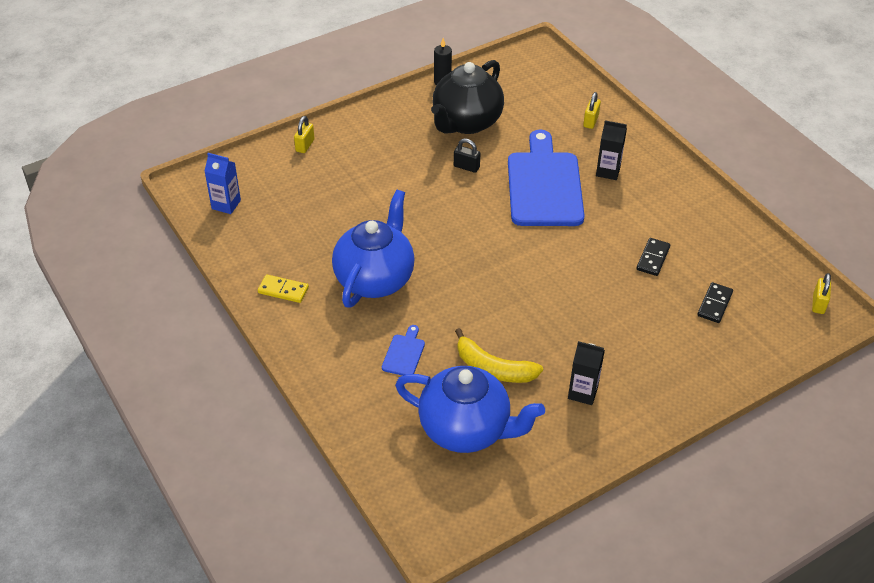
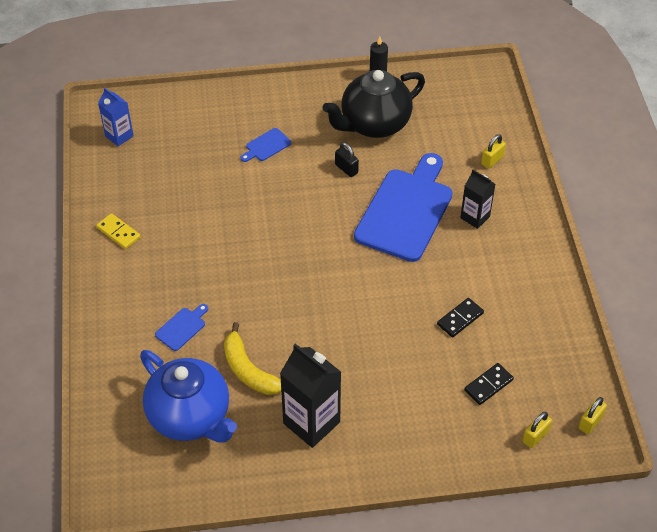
camera: 25 degrees right, 5 degrees up
yellow padlock [294,116,314,153] -> yellow padlock moved to [522,412,552,448]
blue teapot [332,190,415,308] -> none
black carton [568,341,605,405] -> black carton [280,344,341,448], size x1.68
none -> blue cutting board [241,128,291,162]

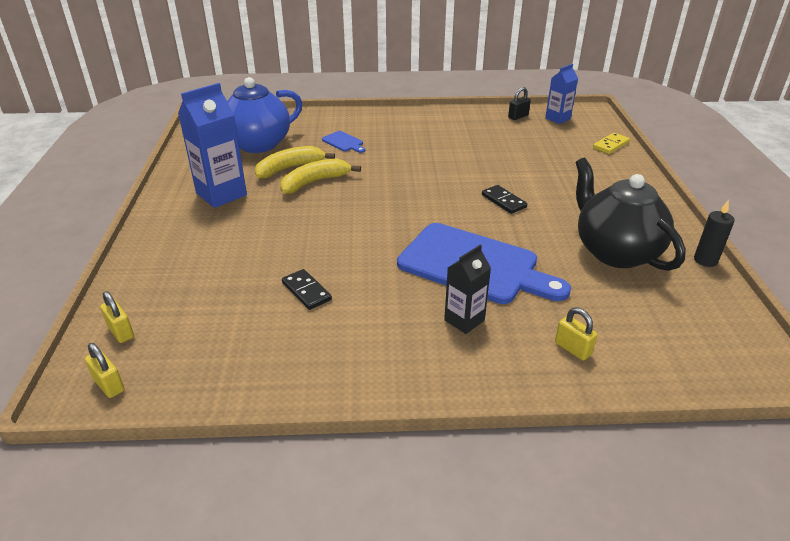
camera: 95 degrees right, 15 degrees down
yellow domino [96,213,141,249] -> yellow domino moved to [593,133,630,154]
blue cutting board [241,128,291,162] -> none
black carton [280,344,341,448] -> blue carton [178,83,247,208]
black padlock [335,143,359,177] -> black padlock moved to [508,87,531,120]
black domino [464,363,514,405] -> black domino moved to [482,185,527,214]
none -> yellow banana [280,159,361,194]

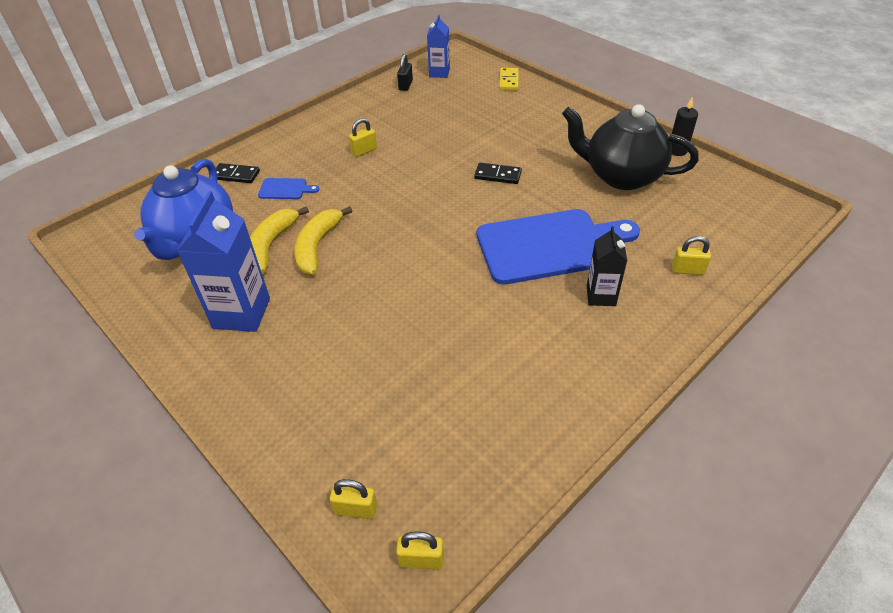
camera: 40 degrees left, 10 degrees up
black domino [282,269,332,310] -> black domino moved to [216,163,260,183]
none -> yellow padlock [349,118,377,157]

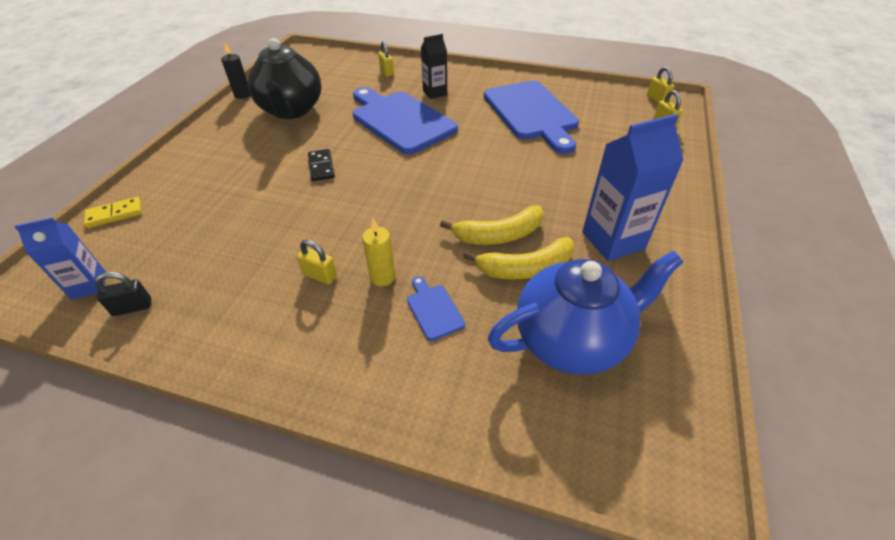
camera: 120 degrees left, 0 degrees up
black domino [216,163,260,183] -> none
none -> yellow candle [362,218,395,286]
none -> blue cutting board [484,80,579,154]

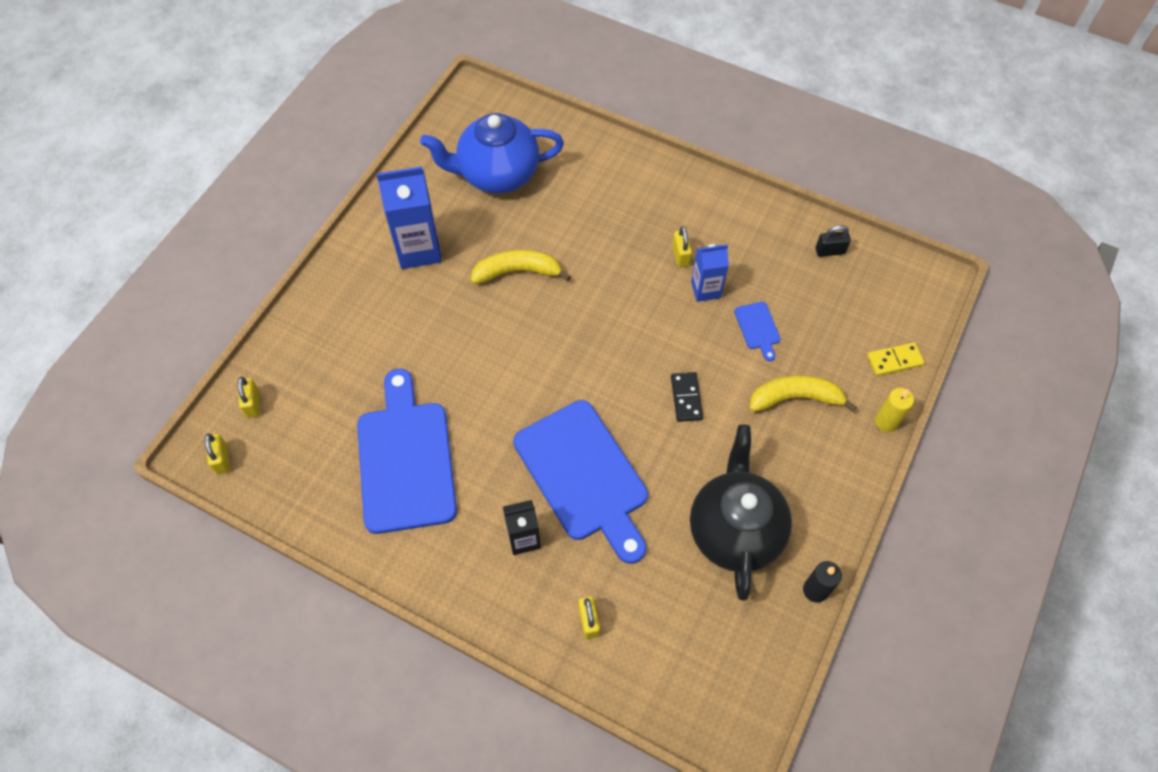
camera: 170 degrees left, 15 degrees up
blue carton [15,217,106,300] -> blue carton moved to [691,244,729,302]
yellow padlock [297,240,337,285] -> yellow padlock turned 45 degrees clockwise [672,226,692,267]
yellow candle [362,218,395,286] -> yellow candle moved to [875,388,914,432]
blue cutting board [407,276,465,341] -> blue cutting board moved to [734,302,781,361]
yellow banana [463,237,574,279] -> yellow banana moved to [750,375,857,412]

